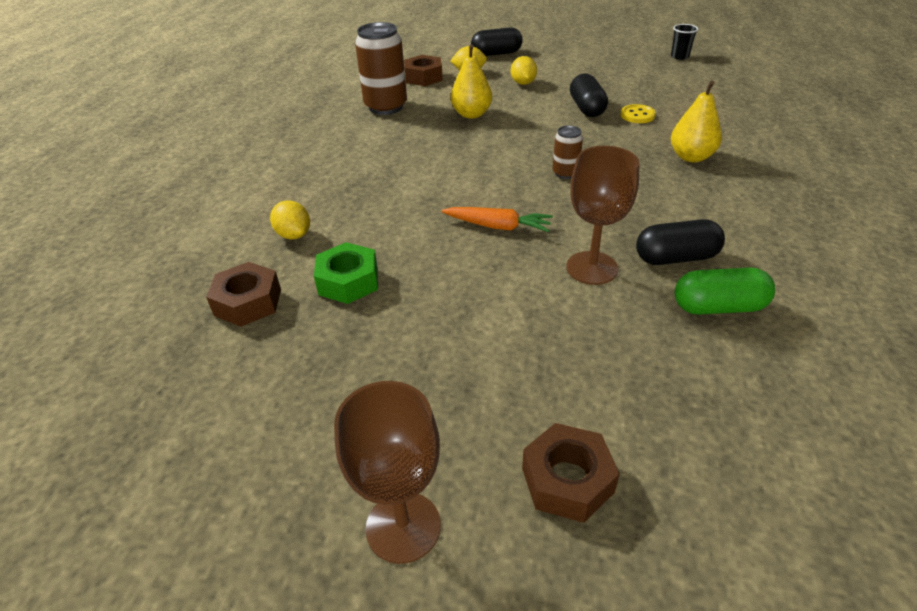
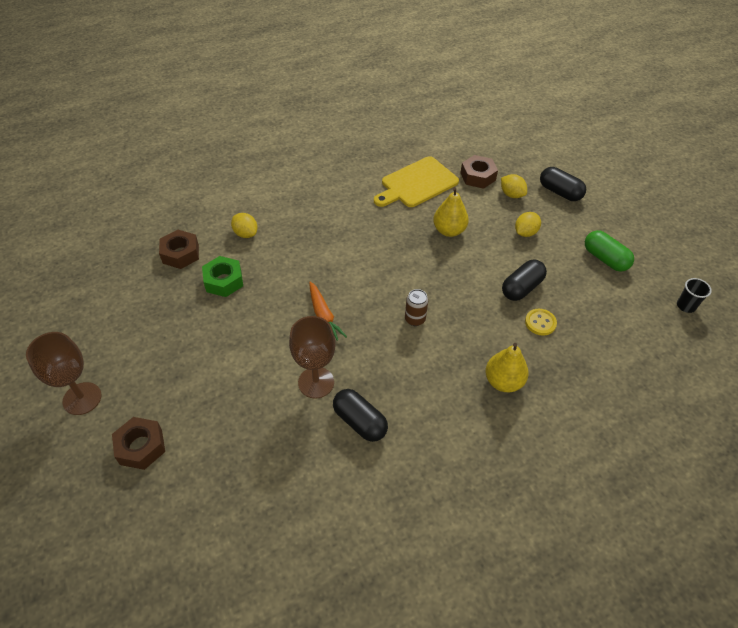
camera: 50 degrees right, 10 degrees up
yellow lemon [270,200,310,239] -> yellow lemon turned 60 degrees counterclockwise [231,213,257,238]
brown can [355,22,407,115] -> yellow cutting board [374,156,459,207]
green capsule [675,267,775,315] -> green capsule moved to [585,230,634,272]

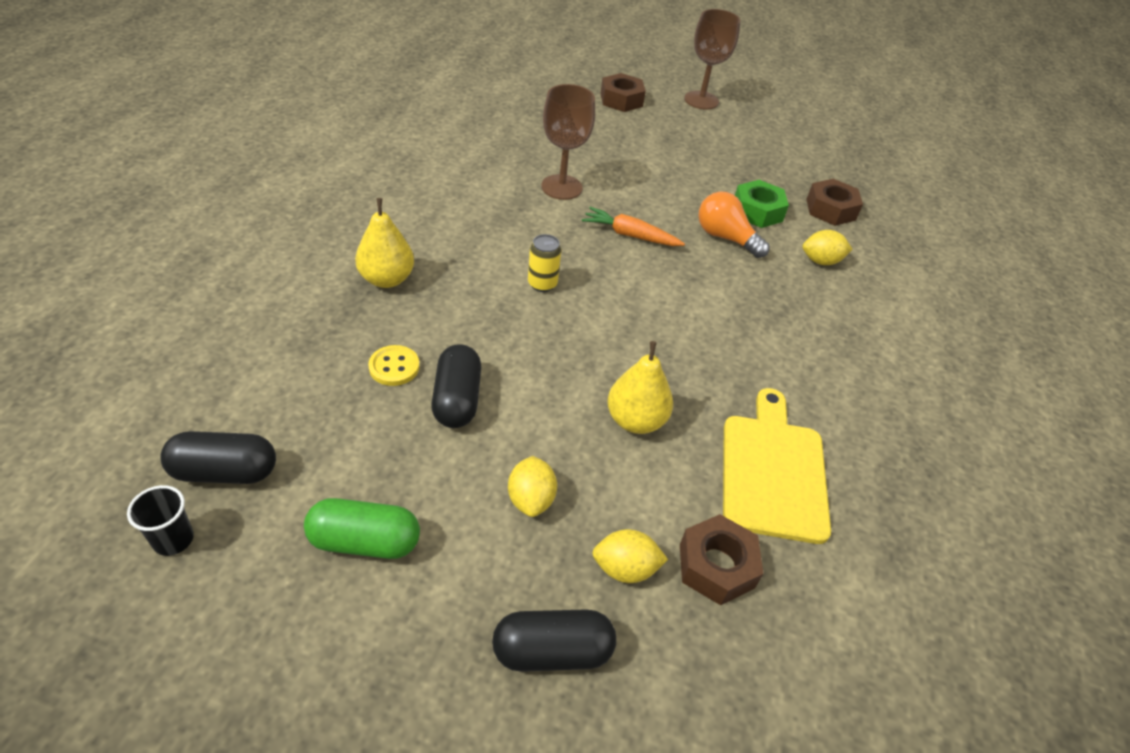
camera: 130 degrees right, 5 degrees down
black capsule [333,389,388,442] -> black capsule moved to [160,431,276,484]
brown can [405,289,428,326] -> yellow can [528,234,561,292]
none -> orange light bulb [698,191,770,258]

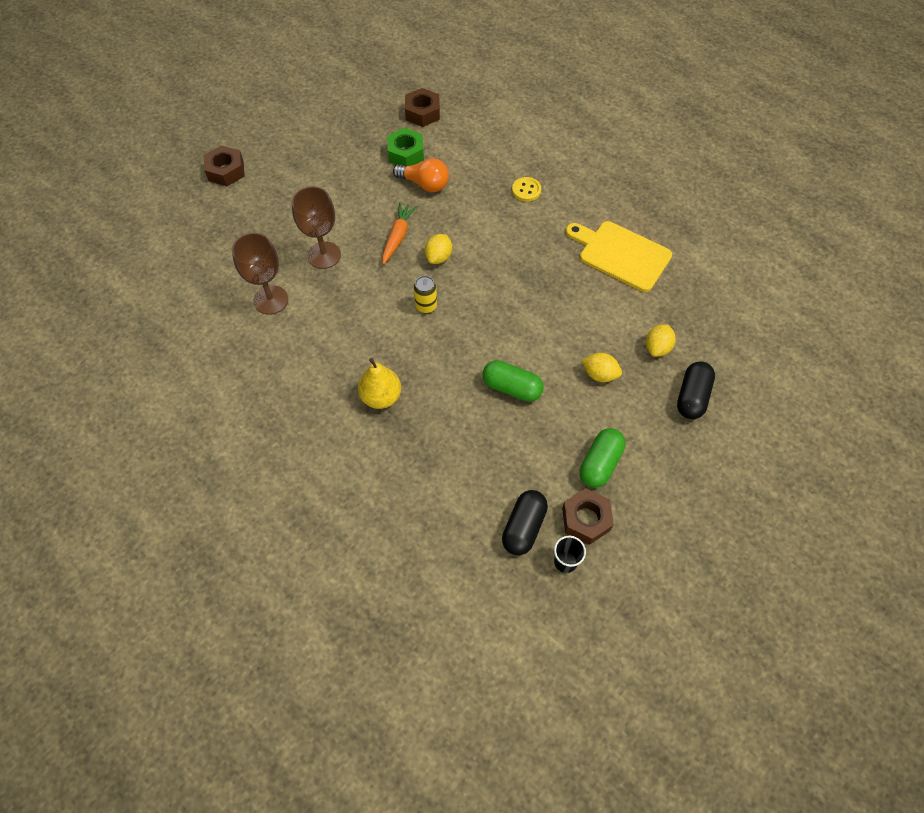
camera: 60 degrees left, 15 degrees up
yellow button [368,345,420,386] -> yellow button moved to [512,177,541,202]
black capsule [431,344,481,428] -> green capsule [483,360,544,402]
orange carrot [582,207,685,246] -> orange carrot turned 150 degrees clockwise [382,203,417,264]
yellow pear [607,341,673,434] -> none
brown nut [680,514,764,605] -> brown nut moved to [562,488,614,545]
brown goblet [684,9,741,110] -> brown goblet moved to [232,233,288,315]
orange light bulb [698,191,770,258] -> orange light bulb turned 135 degrees counterclockwise [393,158,449,192]
yellow lemon [803,230,853,265] -> yellow lemon moved to [425,234,452,264]

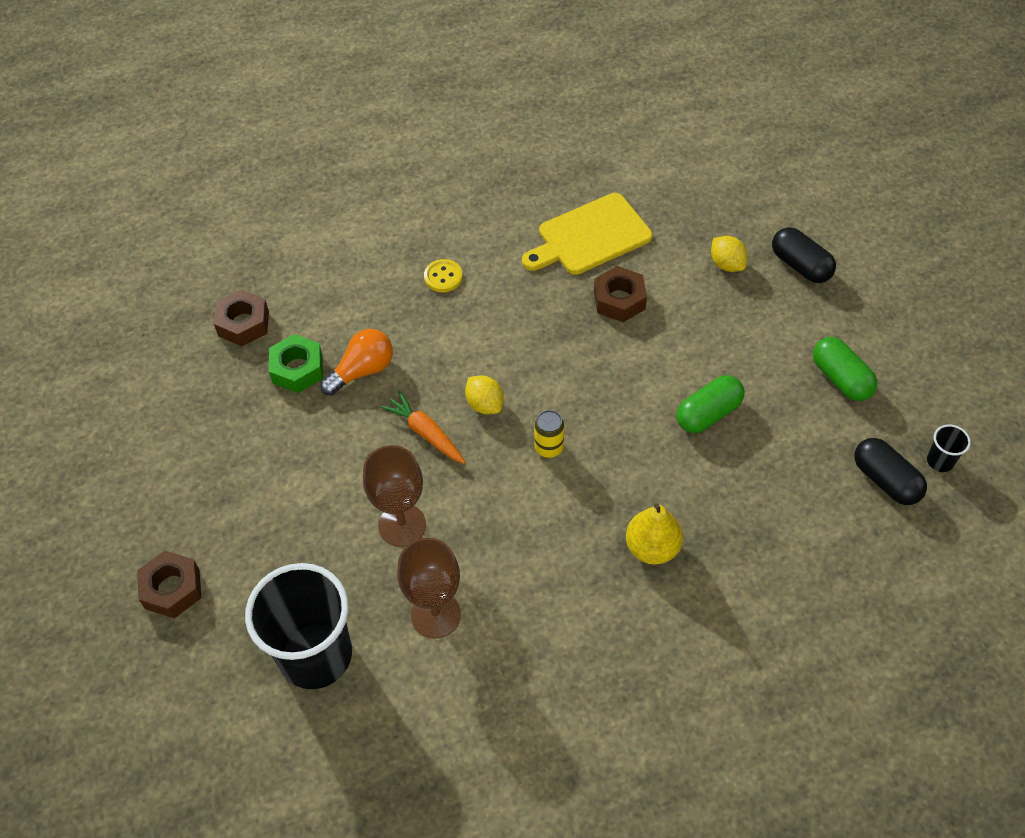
camera: 60 degrees left, 5 degrees down
brown nut [562,488,614,545] -> brown nut moved to [594,266,647,322]
yellow lemon [582,353,622,382] -> none
none -> black cup [245,563,352,689]

